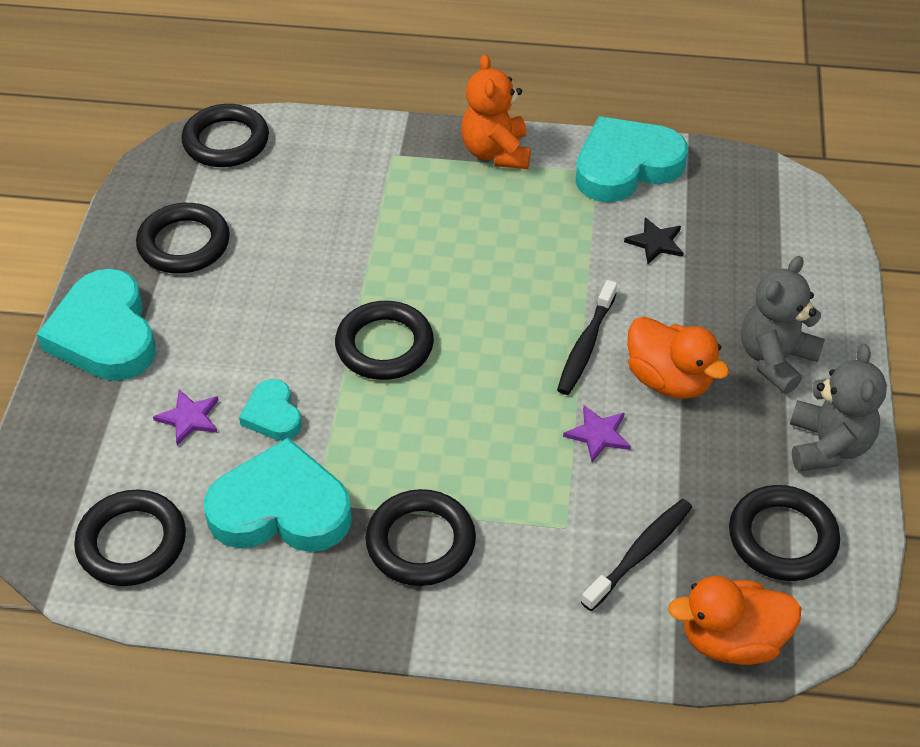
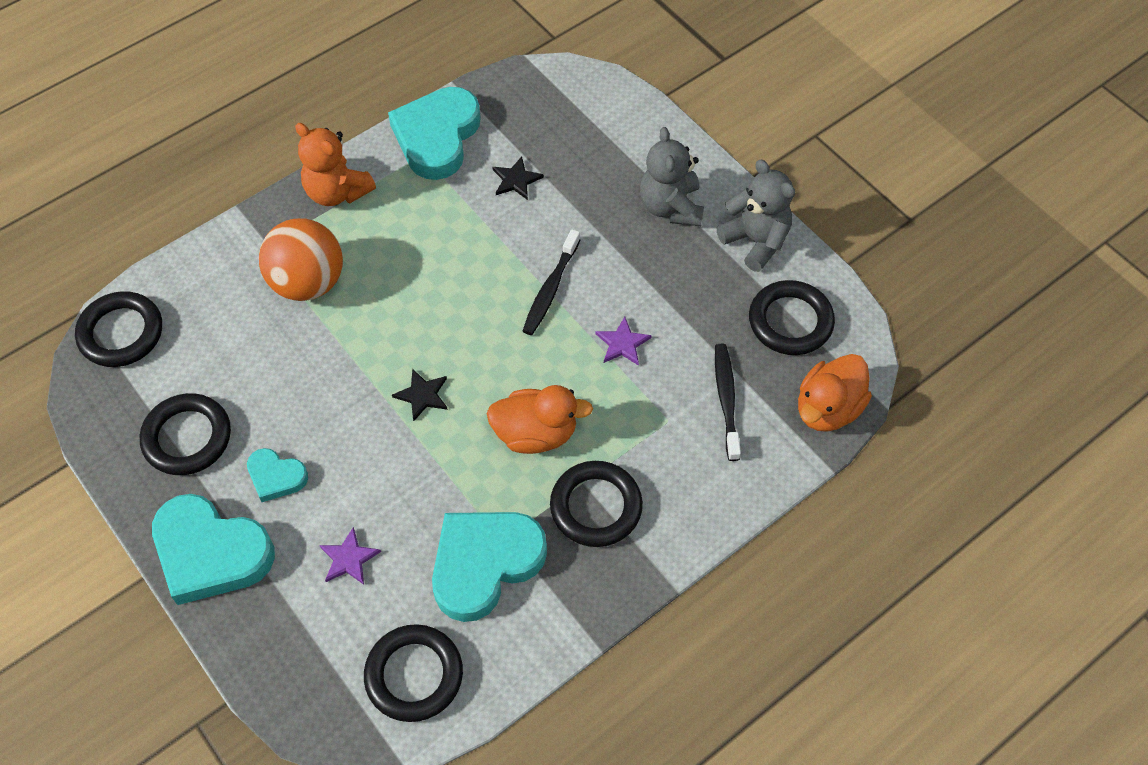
camera: 45 degrees left, 10 degrees up
turquoise heart [239,379,302,441] -> turquoise heart moved to [247,448,308,502]
black ring [335,301,434,380] -> black star [392,369,448,421]
black toothbrush [557,280,617,395] -> black toothbrush turned 45 degrees clockwise [523,229,580,335]
orange duck [627,317,729,399] -> orange duck moved to [486,385,593,454]
none -> orange ball [259,218,343,301]

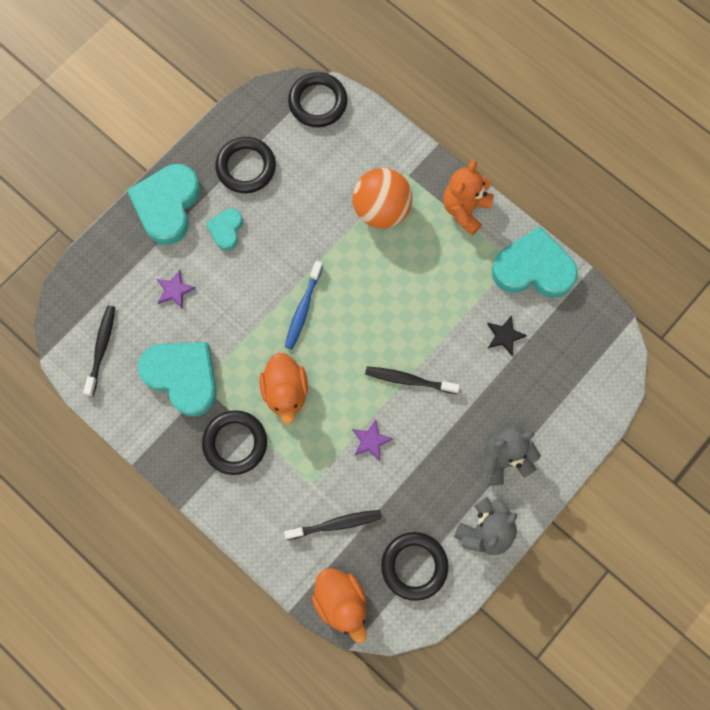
camera: 80 degrees right, 15 degrees up
black ring [364,624,463,722] -> black toothbrush [83,306,115,396]
black star [392,369,448,421] -> blue toothbrush [285,261,323,349]
orange duck [798,354,872,432] -> orange duck turned 150 degrees counterclockwise [312,568,367,643]

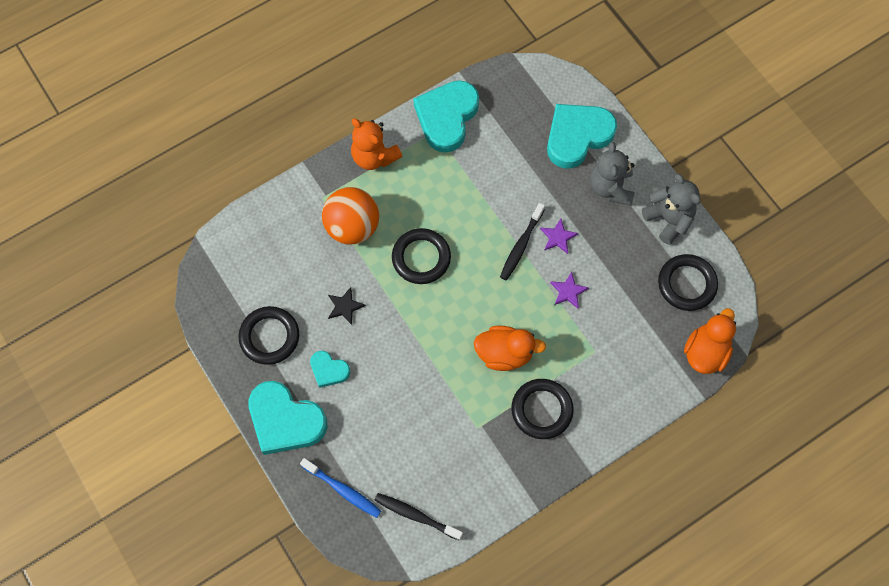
camera: 75 degrees left, 5 degrees down
turquoise heart [138,342,217,416] -> turquoise heart moved to [547,104,617,169]
purple star [157,270,196,309] -> purple star moved to [540,219,578,254]
black toothbrush [284,510,382,540] -> none
blue toothbrush [285,261,323,349] -> blue toothbrush moved to [300,458,381,518]
black ring [288,72,347,127] -> black ring moved to [392,228,451,284]
orange duck [312,568,367,643] -> orange duck turned 45 degrees counterclockwise [684,308,736,374]
black star [487,315,527,356] -> black star moved to [328,287,366,325]

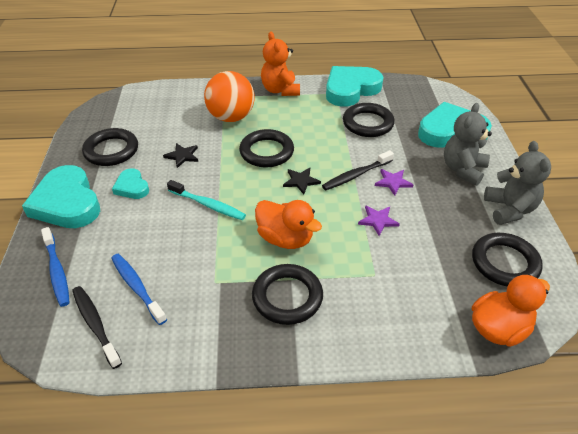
camera: 30 degrees right, 25 degrees down
none -> blue toothbrush [111,254,167,325]
none -> turquoise toothbrush [167,180,246,220]
none -> black star [283,168,321,194]
none -> black ring [343,103,395,137]

